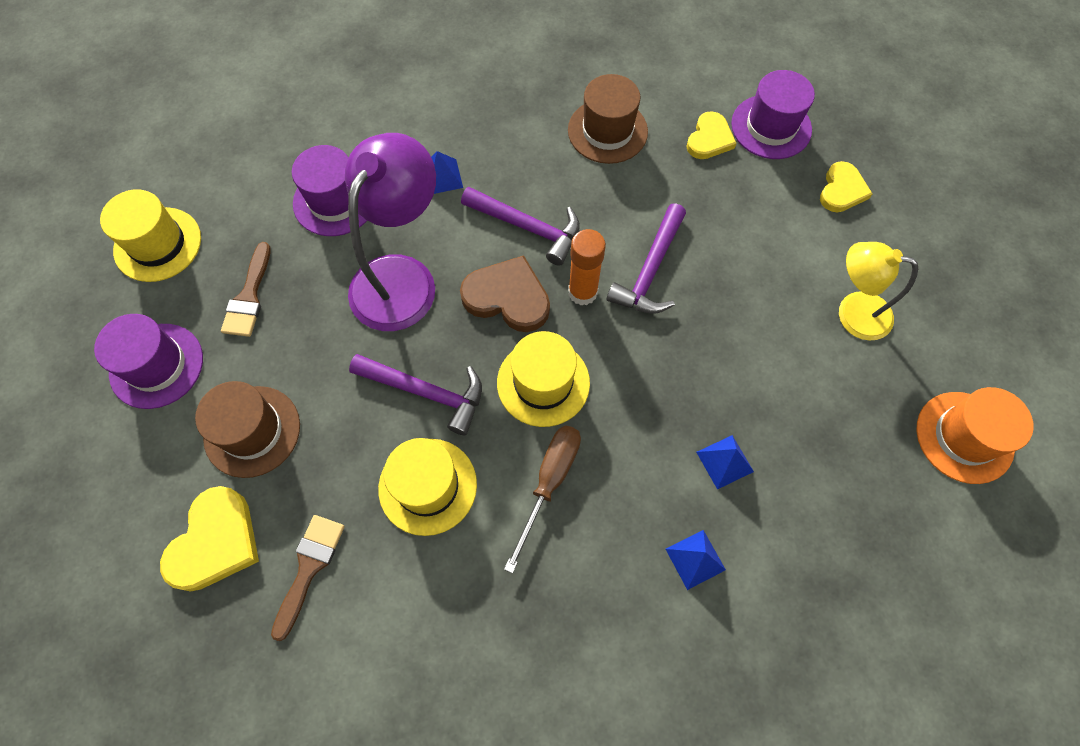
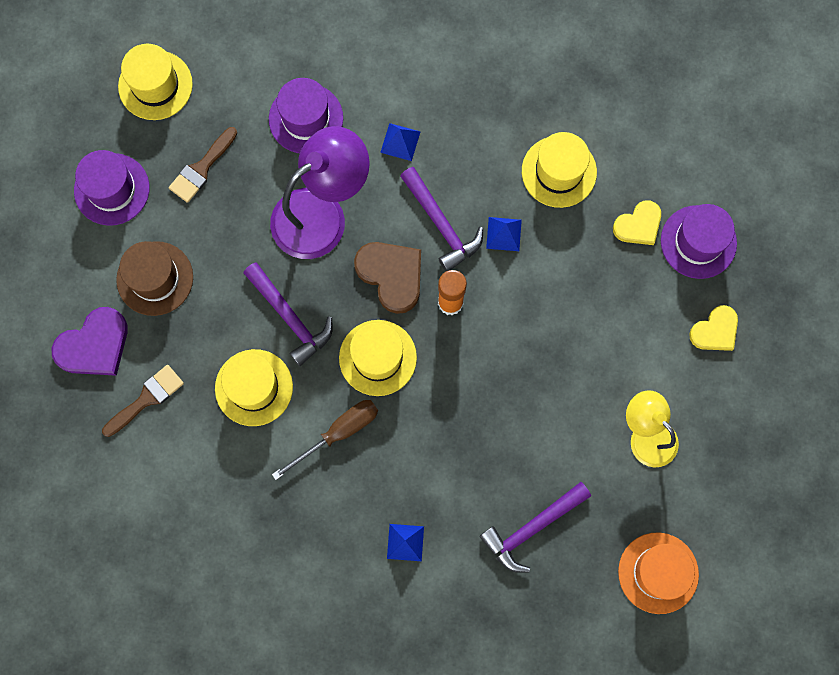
camera: 30 degrees right, 10 degrees up
yellow heart [160,486,259,592] -> purple heart [52,307,128,376]
brown hat [568,74,648,164] -> yellow hat [522,132,597,208]
purple hammer [606,203,686,314] -> purple hammer moved to [480,482,591,573]
blue pyramid [696,435,754,489] -> blue pyramid moved to [486,217,522,251]

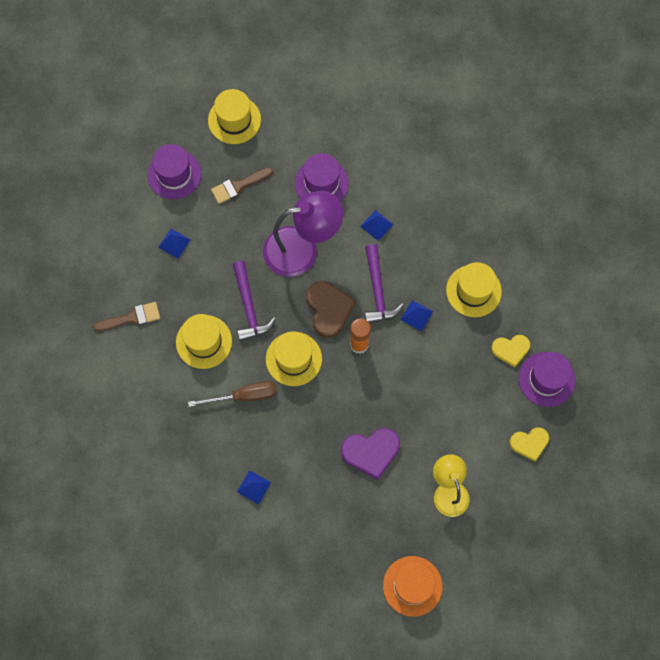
camera: 25 degrees right, 5 degrees down
purple heart [52,307,128,376] -> purple heart moved to [341,428,400,480]
brown hat [116,241,193,316] -> blue pyramid [158,229,191,259]
purple hammer [480,482,591,573] -> none

